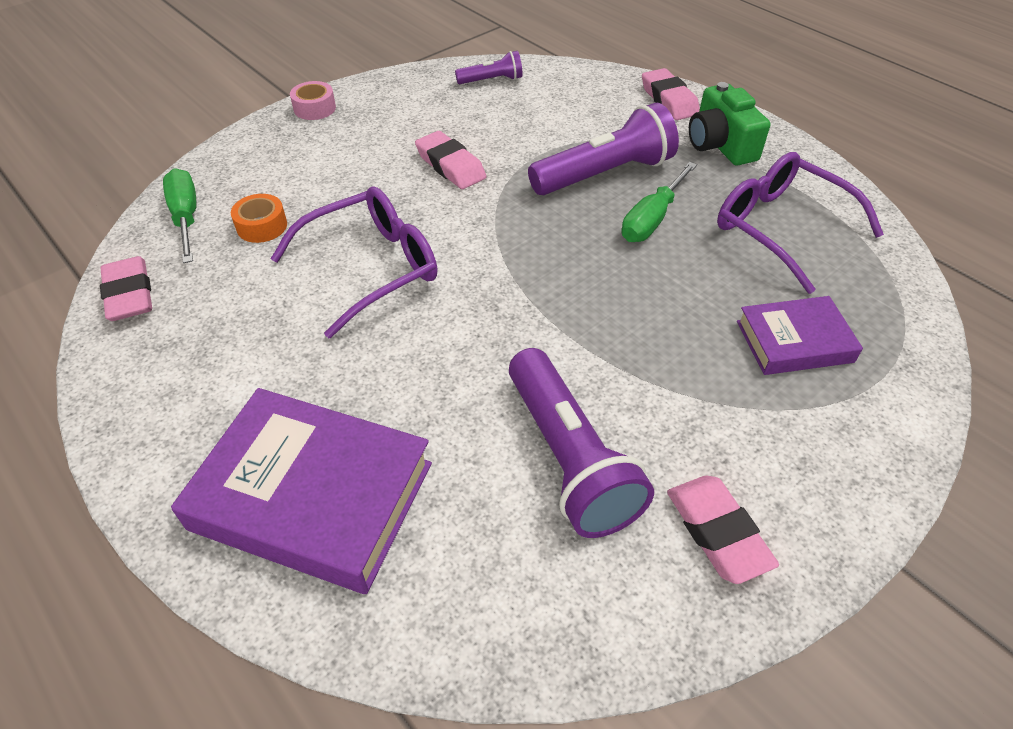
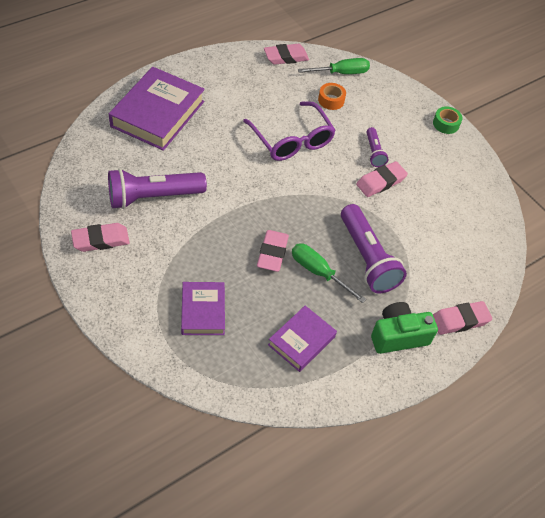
camera: 90 degrees right, 5 degrees up
pink tape [290,81,336,120] -> green tape [433,106,463,134]
purple flashlight [455,51,523,84] -> purple flashlight moved to [366,127,388,167]
purple glasses [717,152,884,294] -> purple book [268,306,337,372]
none -> pink eraser [257,230,289,272]

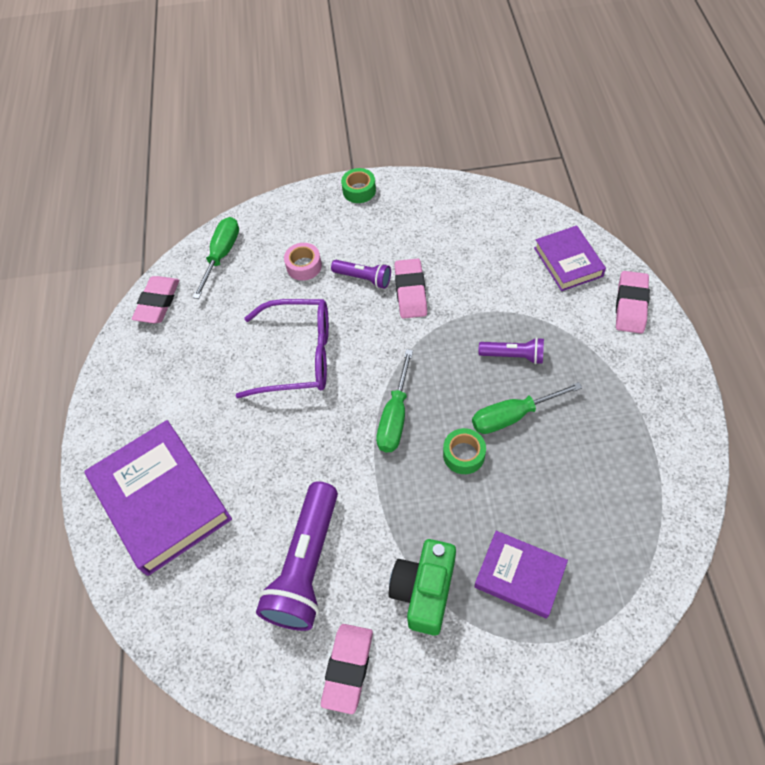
camera: 50 degrees left, 5 degrees up
pink eraser [257,230,289,272] -> green tape [443,428,486,474]
purple book [268,306,337,372] -> purple book moved to [534,226,606,291]
orange tape [318,83,346,110] -> none
purple flashlight [341,204,407,293] -> purple flashlight [478,337,544,364], size x0.52
green camera [371,302,438,354] -> green camera moved to [389,539,456,636]
none -> pink tape [284,243,322,281]
none -> green screwdriver [376,349,413,452]

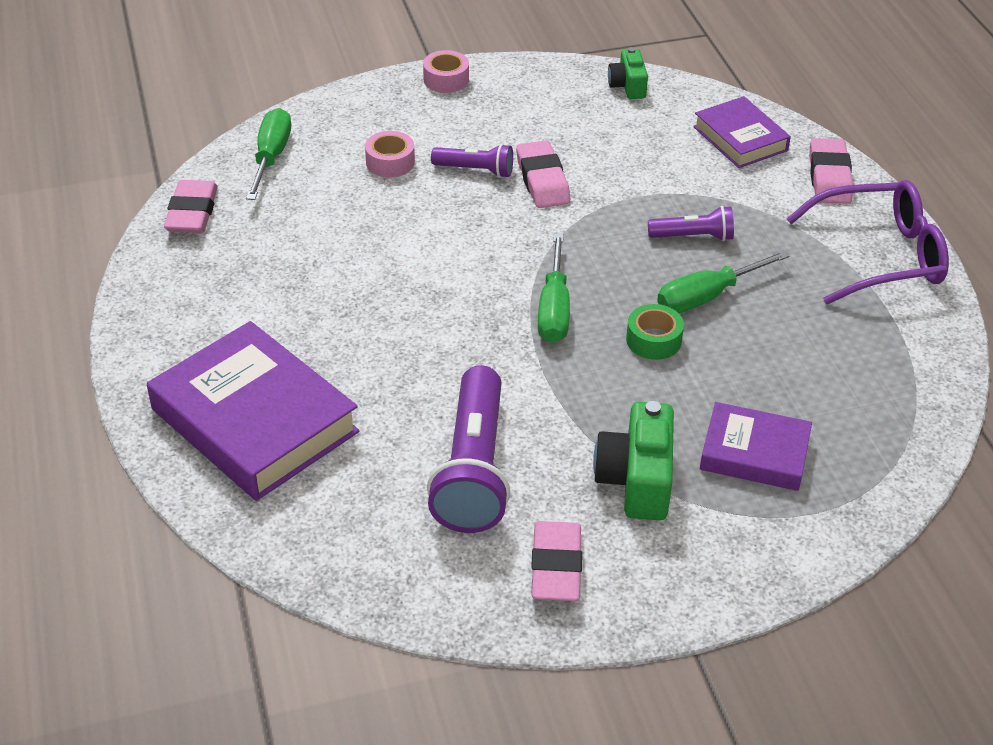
camera: 15 degrees left, 15 degrees down
purple glasses [236,299,329,398] -> purple glasses moved to [786,180,949,304]
green tape [341,168,376,203] -> pink tape [423,50,469,93]
none -> green camera [608,47,648,99]

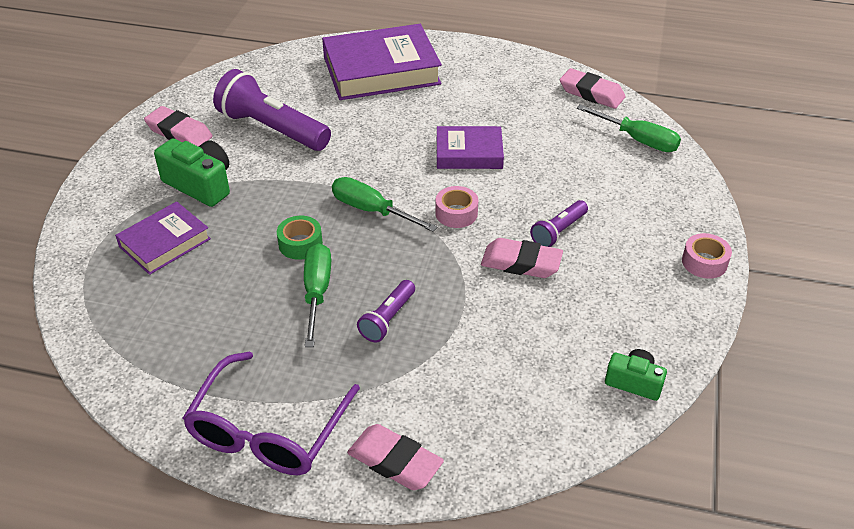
camera: 120 degrees right, 0 degrees up
pink tape [365,131,415,177] -> pink tape moved to [436,186,478,228]
purple book [693,96,791,168] -> purple book moved to [437,126,504,169]

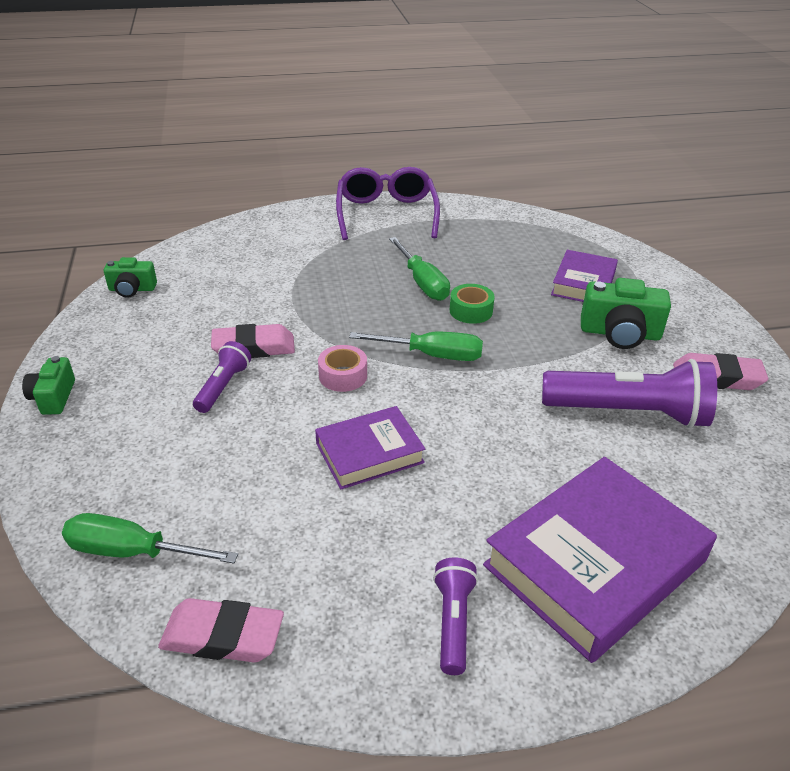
camera: 155 degrees right, 5 degrees down
pink eraser [347,424,444,490] -> none
purple flashlight [357,280,415,343] -> purple flashlight moved to [433,558,478,675]
pink tape [682,233,732,279] -> green camera [22,356,75,415]

